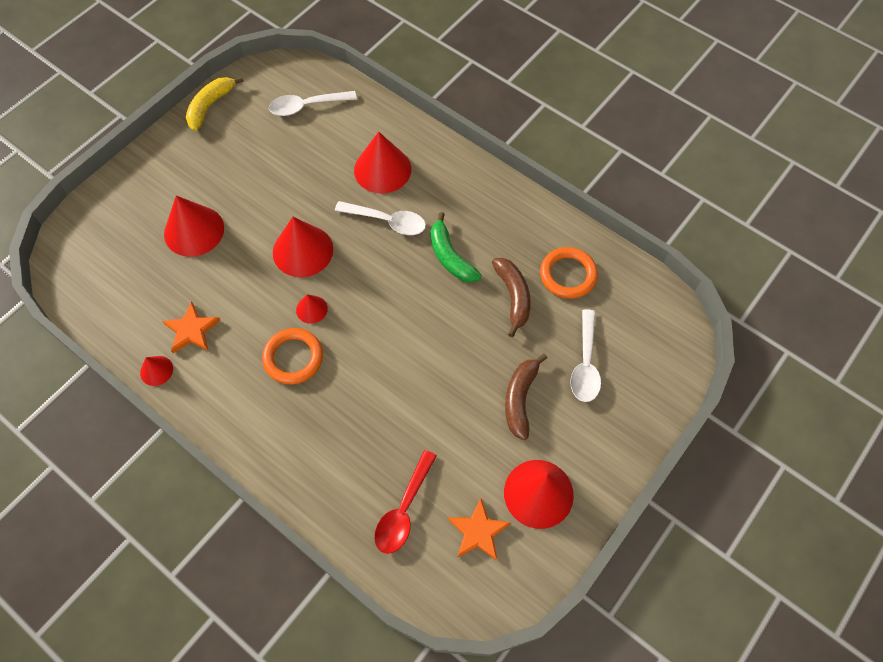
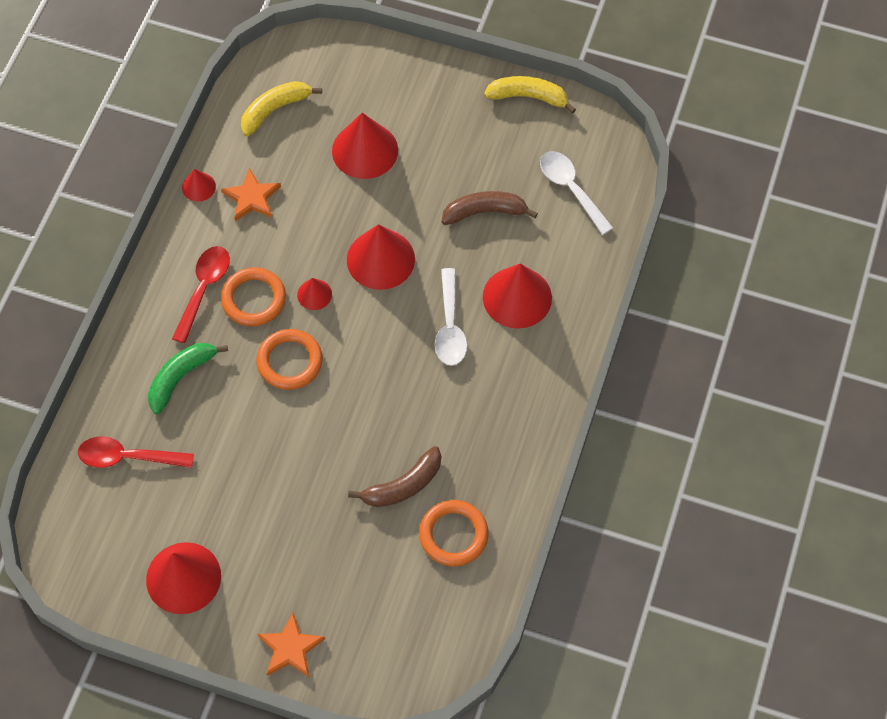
camera: 70 degrees right, 0 degrees up
green banana [430,212,482,282] -> green banana moved to [148,343,228,414]
orange star [448,498,511,561] -> orange star moved to [257,613,325,677]
brown banana [505,354,547,440] -> brown banana moved to [442,191,538,225]
white spoon [570,309,601,402] -> none
none -> red spoon [172,246,230,343]
none -> yellow banana [241,81,322,136]
none -> orange ring [256,329,323,390]

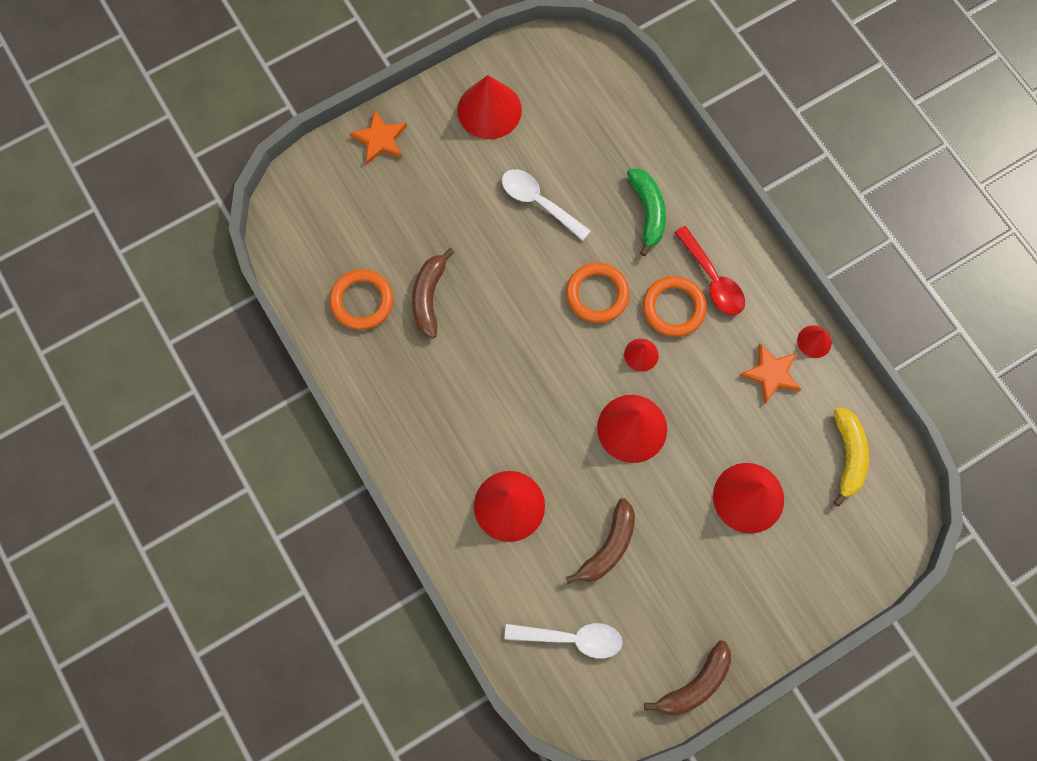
camera: 130 degrees right, 10 degrees up
red spoon [78,436,194,468] -> none
white spoon [435,268,467,366] -> white spoon moved to [502,169,591,241]
yellow banana [484,76,576,114] -> brown banana [644,641,731,716]

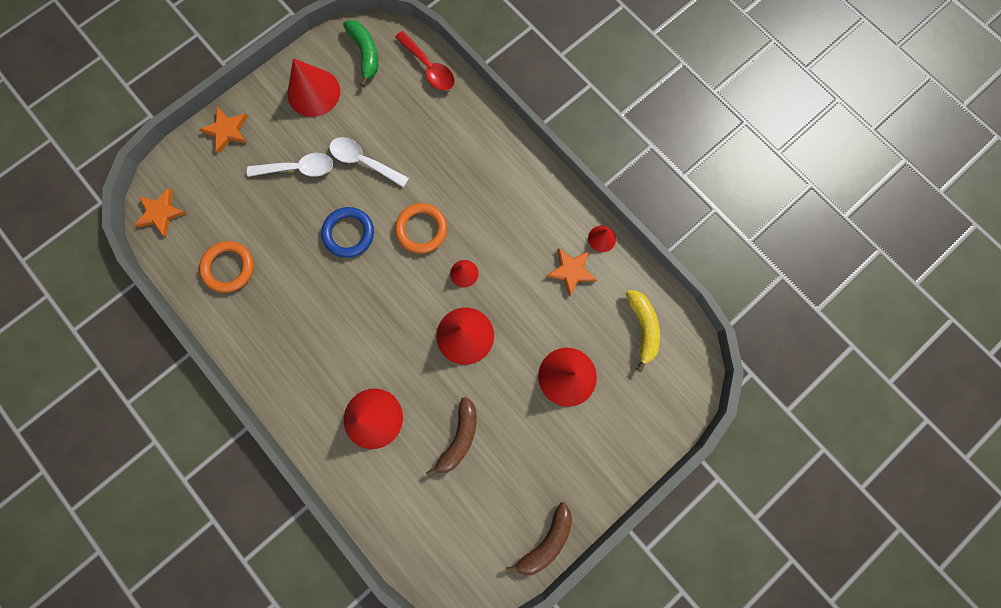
camera: 10 degrees left, 5 degrees up
brown banana [412,248,455,339] -> none
white spoon [505,623,623,659] -> white spoon moved to [247,153,333,177]
green banana [627,169,666,256] -> green banana moved to [343,20,378,87]
orange ring [643,276,707,337] -> none
red spoon [674,226,745,315] -> red spoon moved to [395,31,455,91]
none -> orange star [134,188,187,237]
none -> blue ring [321,207,374,258]

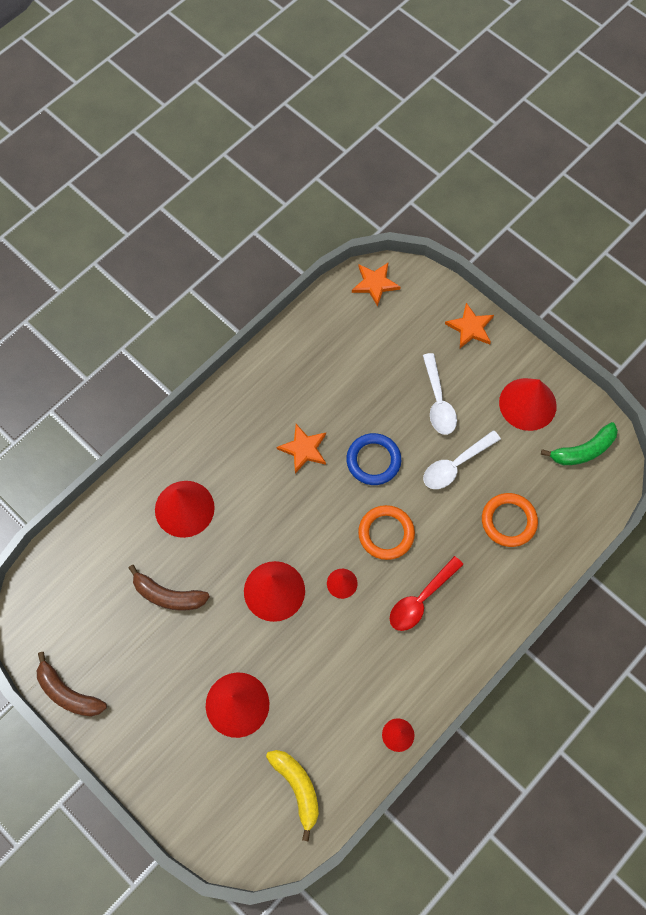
camera: 85 degrees right, 10 degrees down
orange ring [199,241,254,293] -> orange ring moved to [482,493,538,547]
white spoon [330,137,409,188] -> white spoon turned 150 degrees counterclockwise [423,430,501,489]
red spoon [395,31,455,91] -> red spoon moved to [390,556,464,631]
orange star [546,248,597,297] -> orange star moved to [277,424,326,473]
yellow banana [626,290,660,372] -> yellow banana turned 105 degrees counterclockwise [266,750,319,842]

